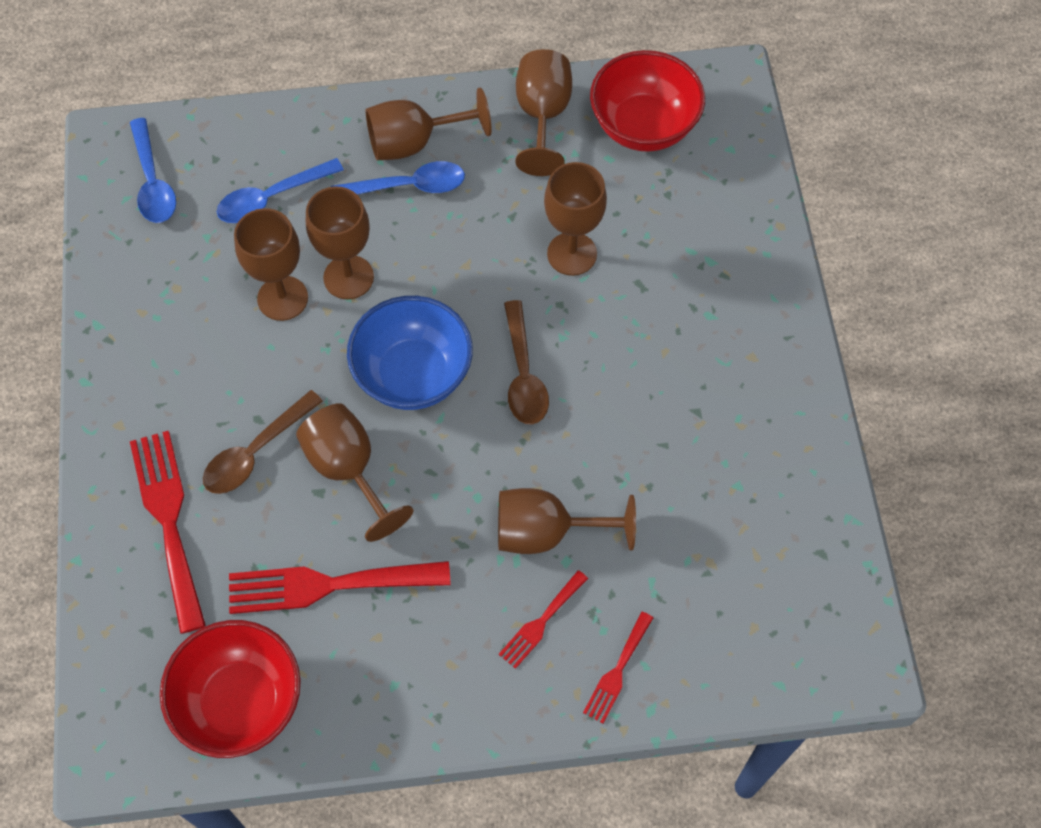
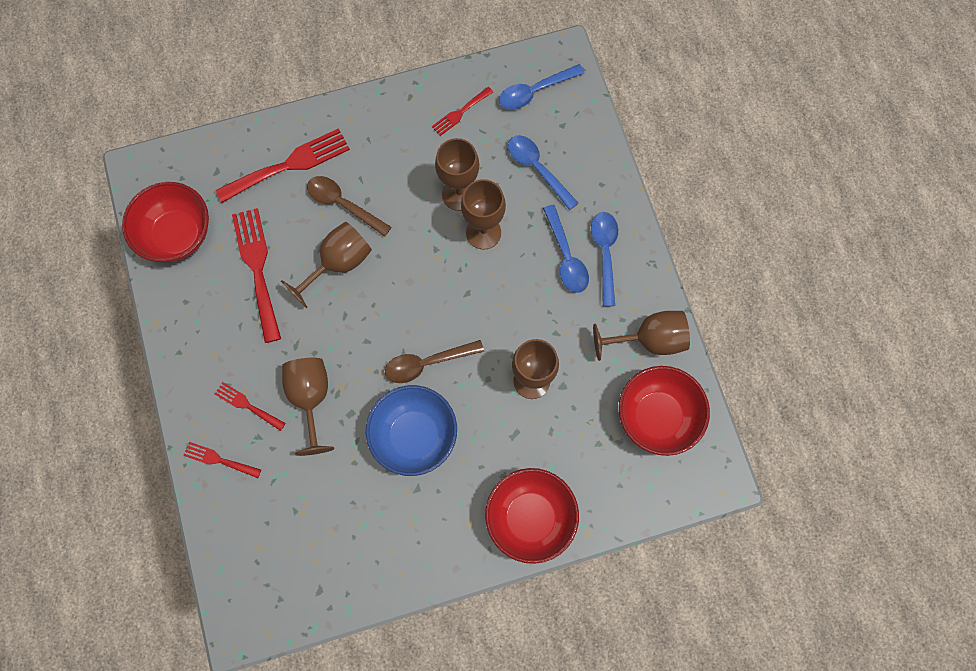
camera: 80 degrees right, 10 degrees up
blue bowl [347,296,473,410] -> blue bowl moved to [366,385,457,476]
brown goblet [366,88,492,160] -> blue spoon [591,212,618,306]
none -> red fork [432,87,493,136]
none -> red bowl [485,468,579,564]

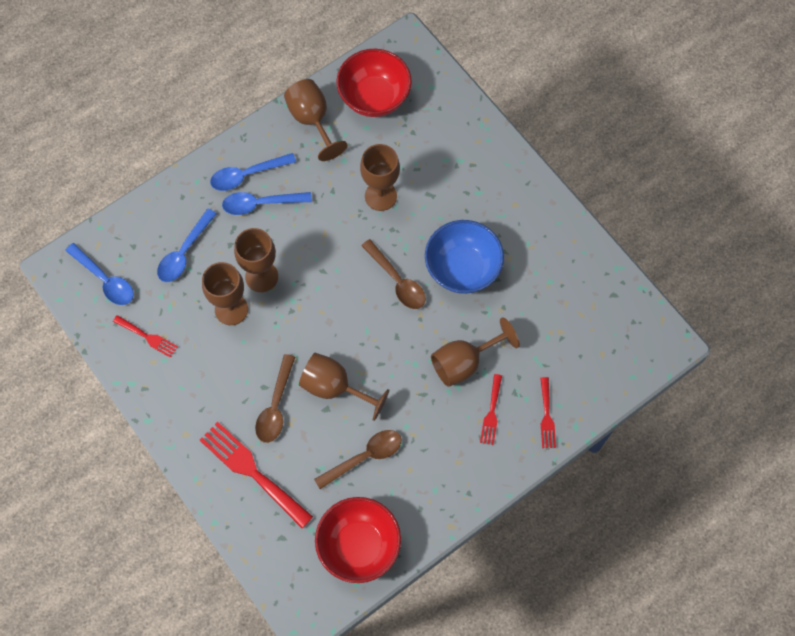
camera: 110 degrees left, 5 degrees down
red fork [232,208,281,343] -> brown spoon [314,430,401,489]
red bowl [485,468,579,564] -> none
blue spoon [543,205,589,293] -> blue spoon turned 150 degrees counterclockwise [222,192,312,215]

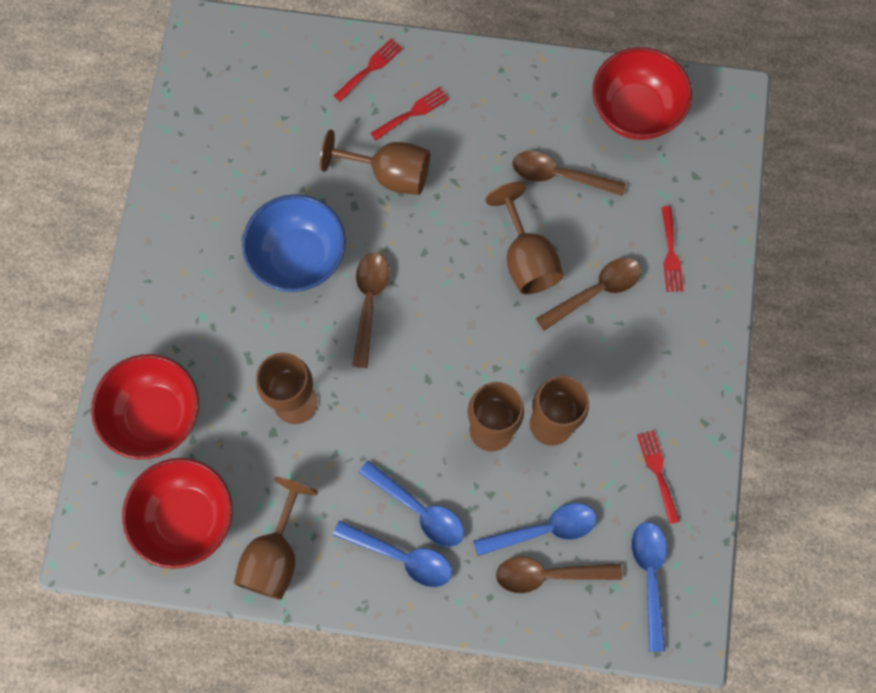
camera: 135 degrees left, 5 degrees up
red fork [200,422,313,528] -> red fork [661,206,684,292], size x0.53
none -> red bowl [91,354,199,459]
none -> brown spoon [496,557,622,593]

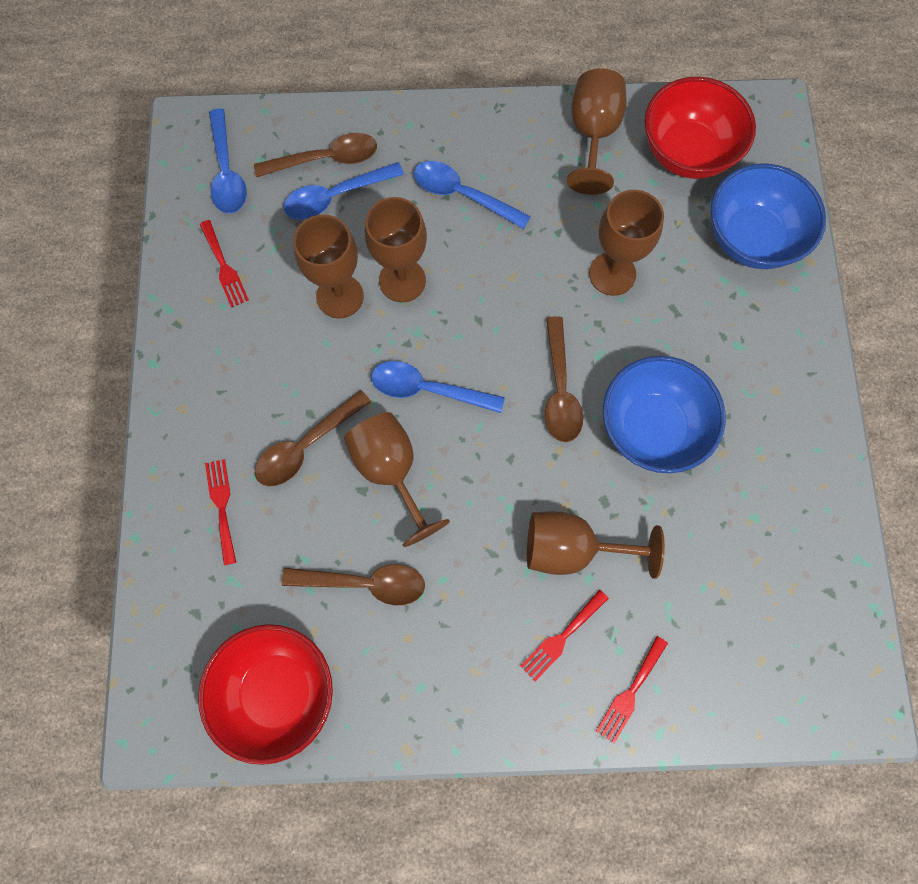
camera: 170 degrees right, 0 degrees up
red bowl [91,354,199,459] -> blue bowl [711,164,826,269]
blue spoon [333,521,452,587] -> blue spoon moved to [371,361,505,413]

